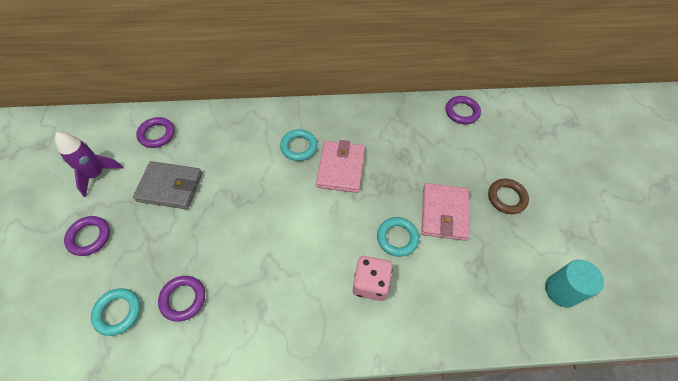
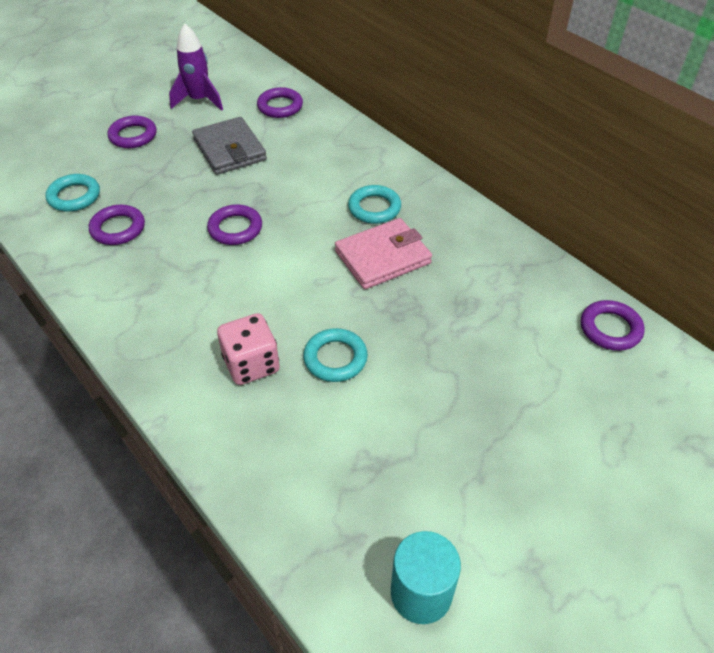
camera: 55 degrees right, 10 degrees down
pink wallet [421,183,470,241] -> none
brown ring [488,179,529,214] -> none
none -> purple ring [207,204,262,245]

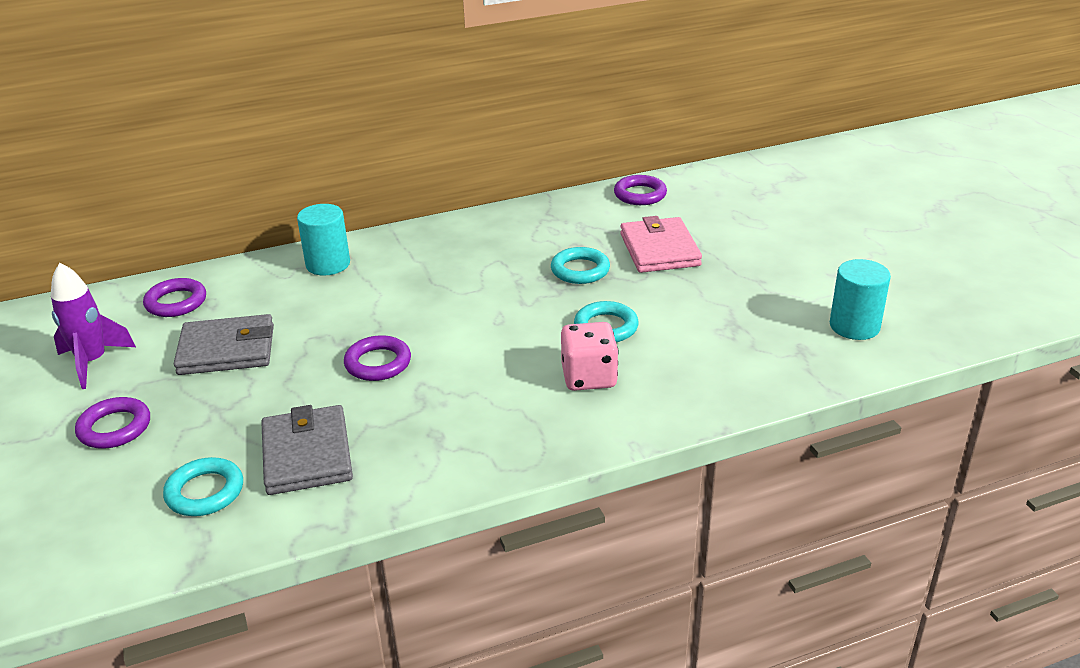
camera: 70 degrees left, 15 degrees down
purple ring [89,205,145,245] -> grey wallet [261,405,353,495]
pink wallet [335,218,432,289] -> pink wallet moved to [620,216,702,273]
turquoise ring [348,185,401,224] -> turquoise ring moved to [551,247,610,284]
none -> turquoise cylinder [297,204,350,276]

